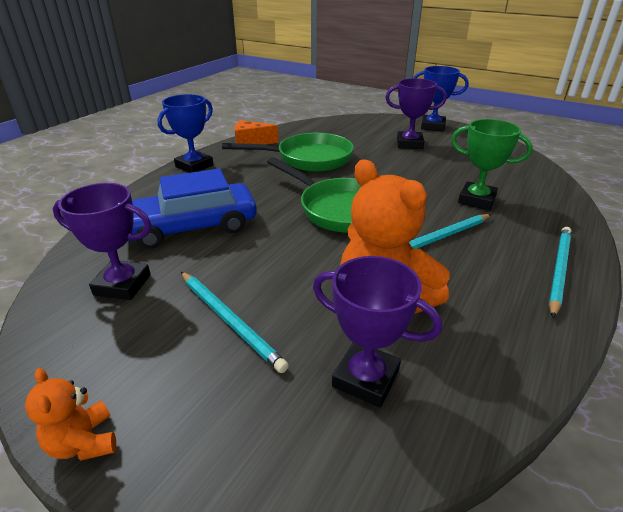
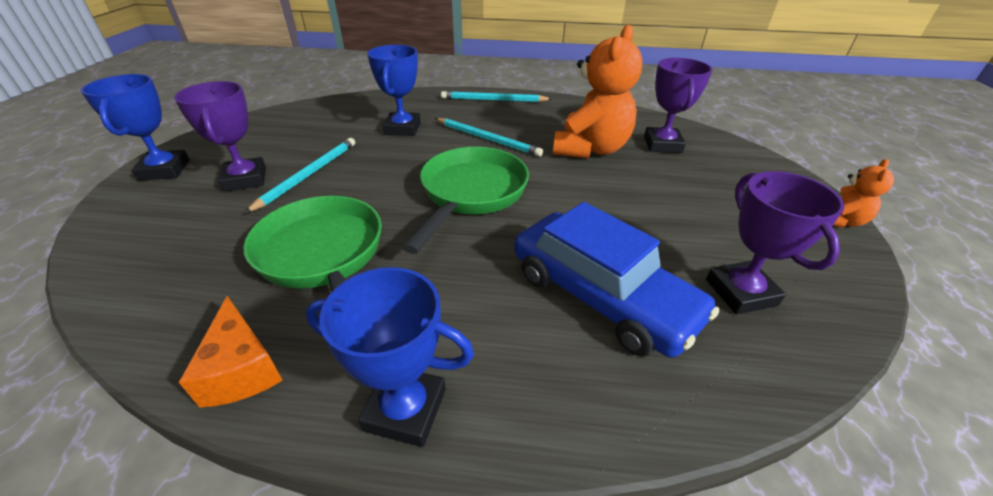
camera: 115 degrees left, 5 degrees up
turquoise pencil [181,272,289,373] -> turquoise pencil moved to [245,138,355,213]
green trophy [451,119,533,210] -> blue trophy [367,45,421,136]

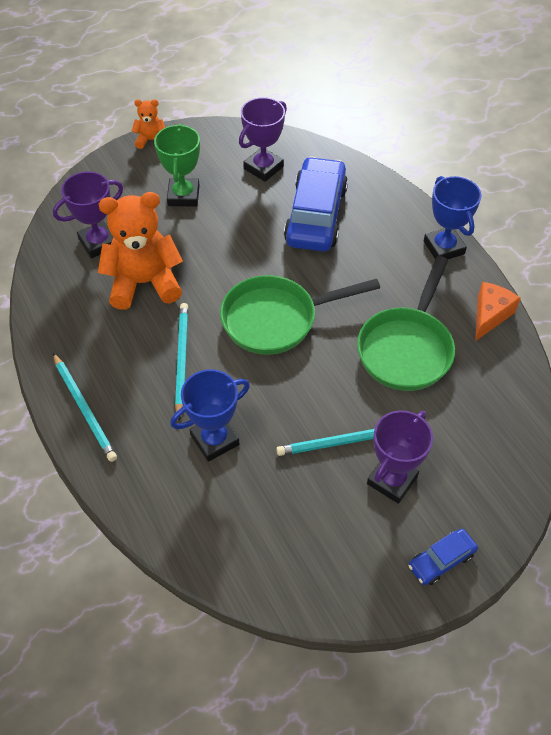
camera: 125 degrees left, 15 degrees up
blue trophy [81,74,190,181] -> blue car [408,529,478,585]
none -> green trophy [154,124,200,207]

